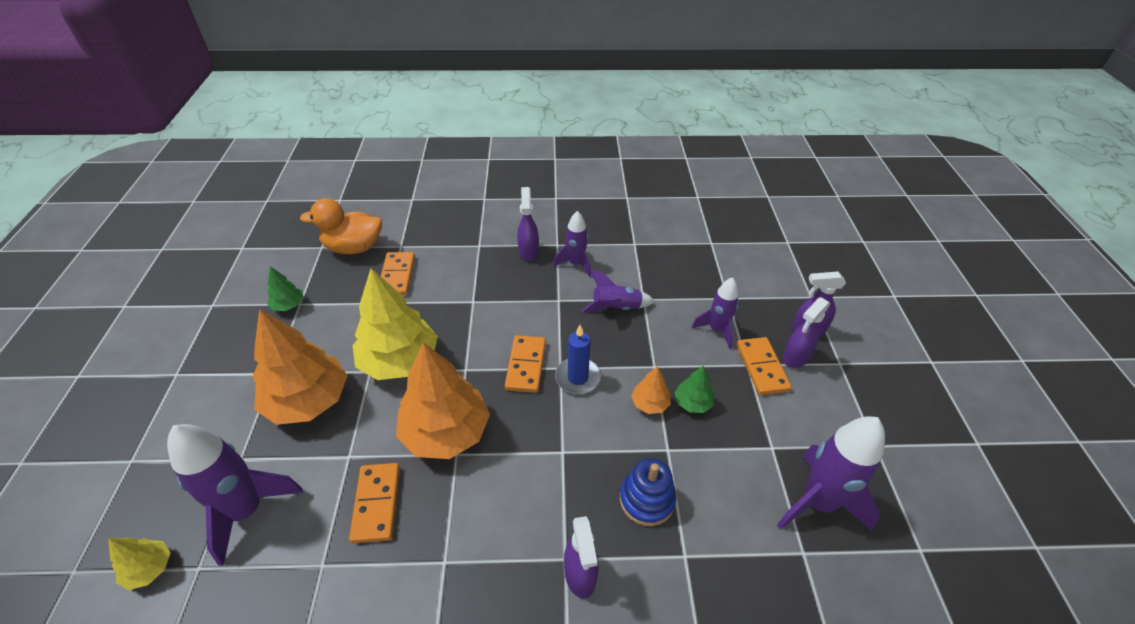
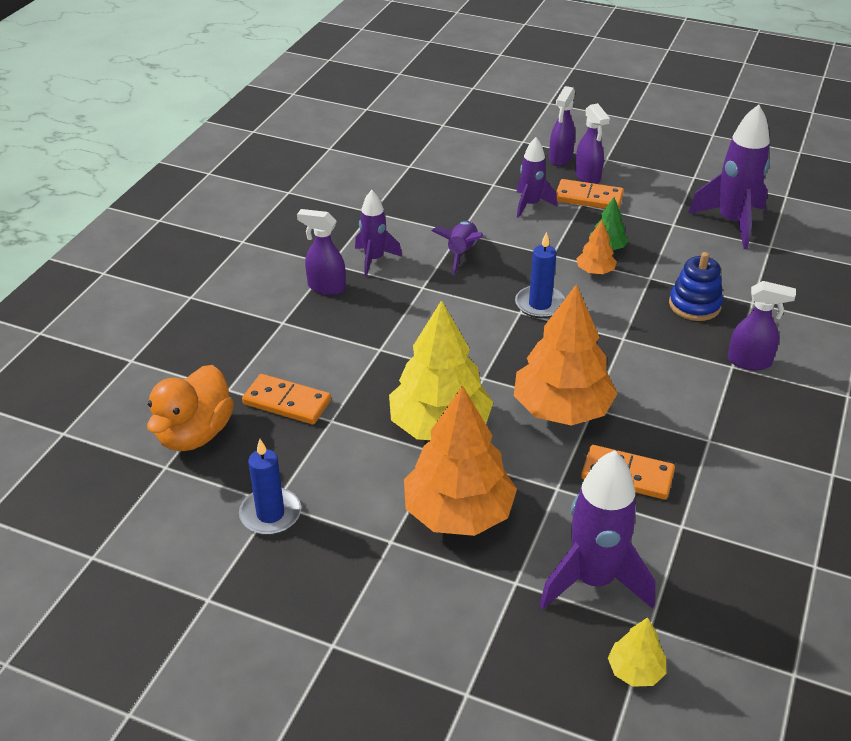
camera: 65 degrees left, 5 degrees down
green tree [267,267,304,311] -> blue candle [239,439,301,535]
orange domino [505,335,546,393] -> none

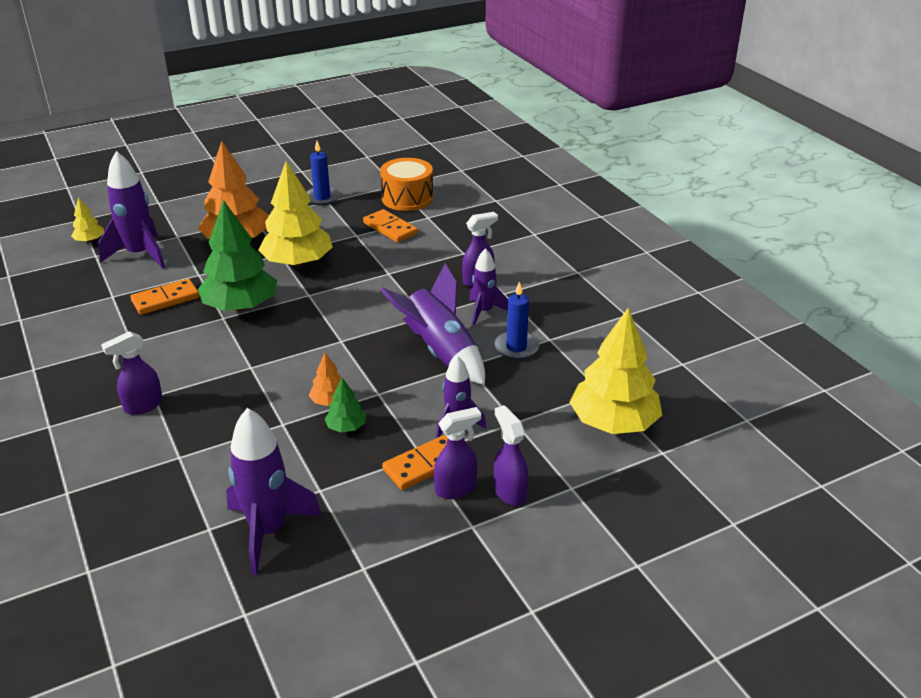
camera: 130 degrees right, 5 degrees down
orange duck [147,365,234,451] -> orange drum [380,158,433,211]
orange domino [242,374,331,424] -> orange domino turned 75 degrees clockwise [363,209,418,243]
purple rocket [432,221,483,275] -> purple rocket [380,263,485,385], size x1.66
orange tree [514,284,618,426] -> green tree [198,200,277,311]
blue candle [515,232,565,318] -> blue candle moved to [494,281,539,360]
purple spray bottle [575,103,610,184] -> purple spray bottle turned 135 degrees clockwise [434,407,482,499]
blue stacking toy [669,252,723,321] -> none
none -> yellow tree [569,308,662,434]

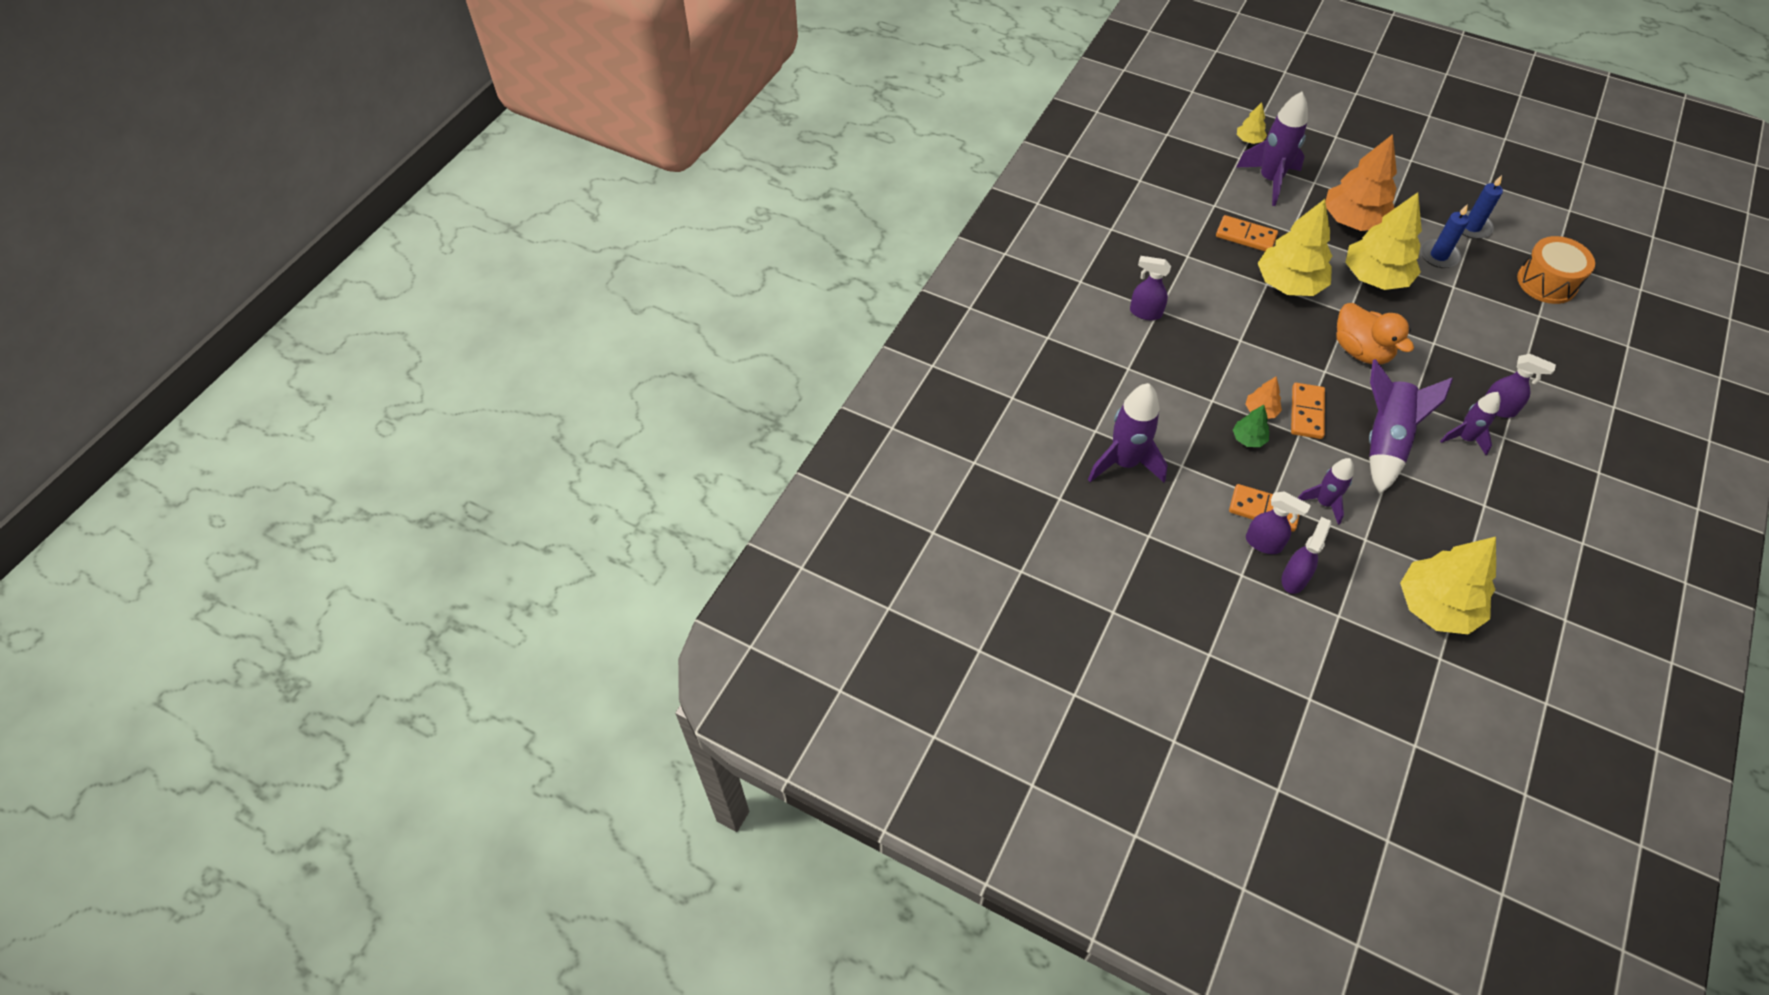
camera: 55 degrees right, 20 degrees up
green tree [198,200,277,311] -> yellow tree [1258,199,1332,296]
orange domino [363,209,418,243] -> orange domino moved to [1291,383,1325,439]
blue candle [494,281,539,360] -> blue candle moved to [1421,204,1469,268]
none -> orange duck [1337,303,1414,364]

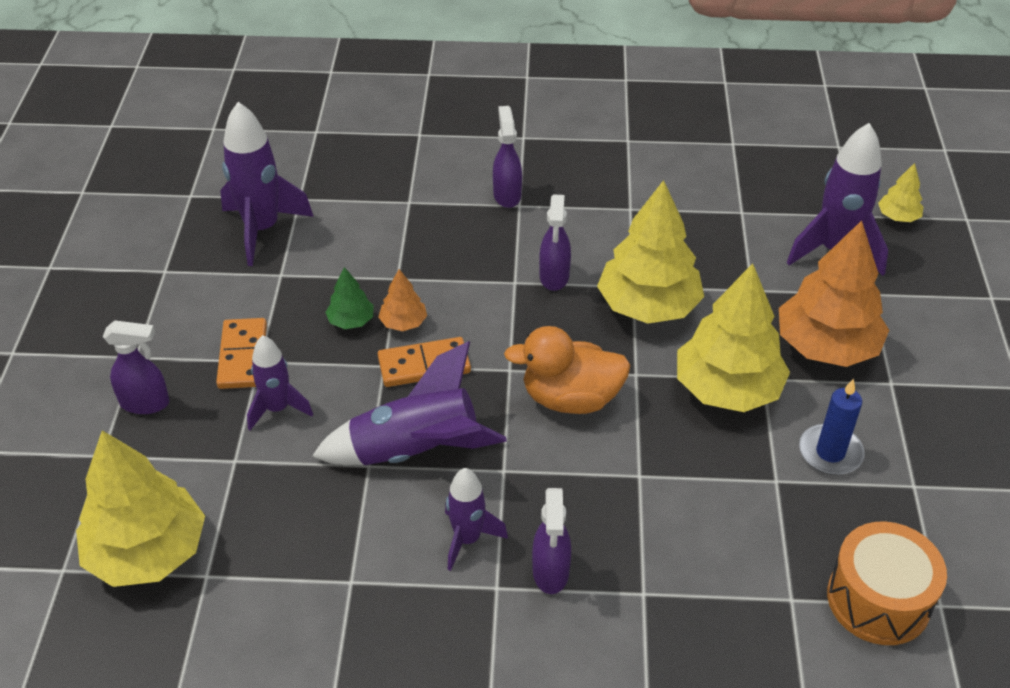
camera: 65 degrees right, 10 degrees down
orange domino [1216,215,1278,251] -> none
purple spray bottle [1246,492,1311,554] -> purple spray bottle moved to [539,194,571,291]
orange duck [1337,303,1414,364] -> orange duck turned 60 degrees clockwise [504,326,631,414]
blue candle [1462,175,1503,239] -> none

